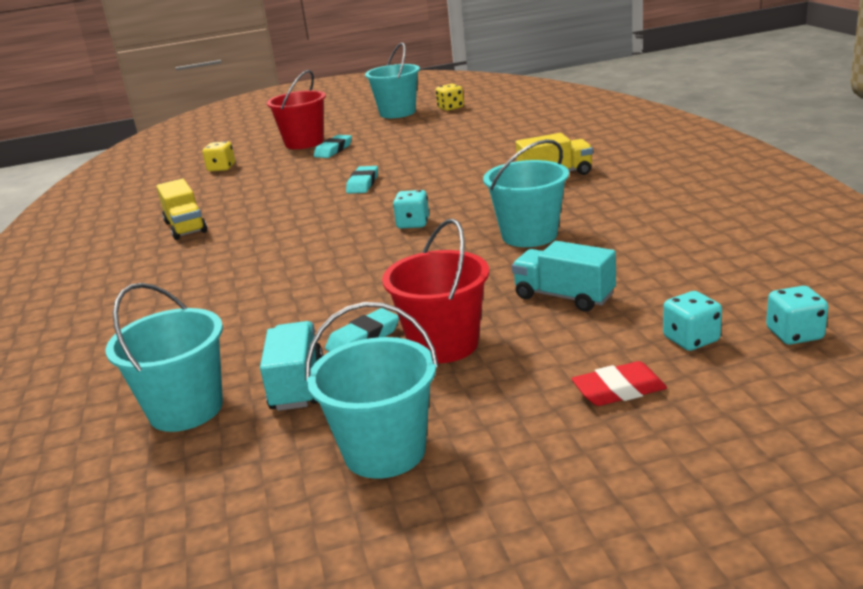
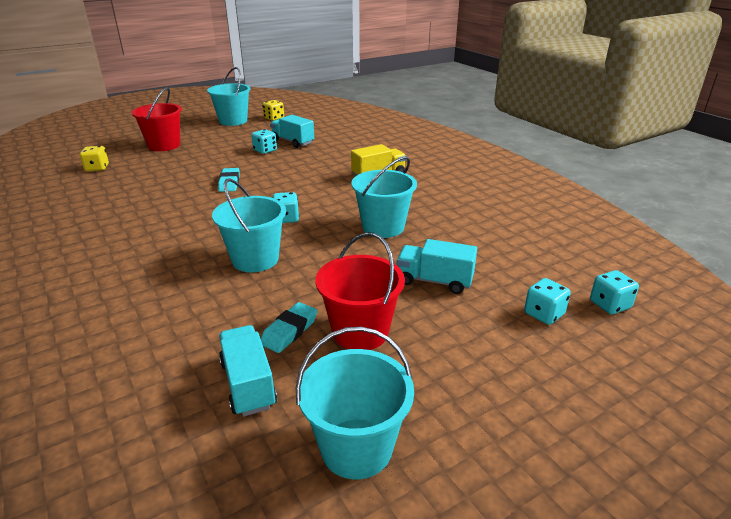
camera: 20 degrees left, 5 degrees up
turquoise bucket [106,283,223,432] -> turquoise bucket moved to [212,178,286,272]
yellow truck [156,179,207,240] -> none
turquoise eraser [314,135,352,158] -> none
red eraser [571,361,667,406] -> none
none -> turquoise dice [251,129,277,154]
none -> turquoise truck [270,115,314,148]

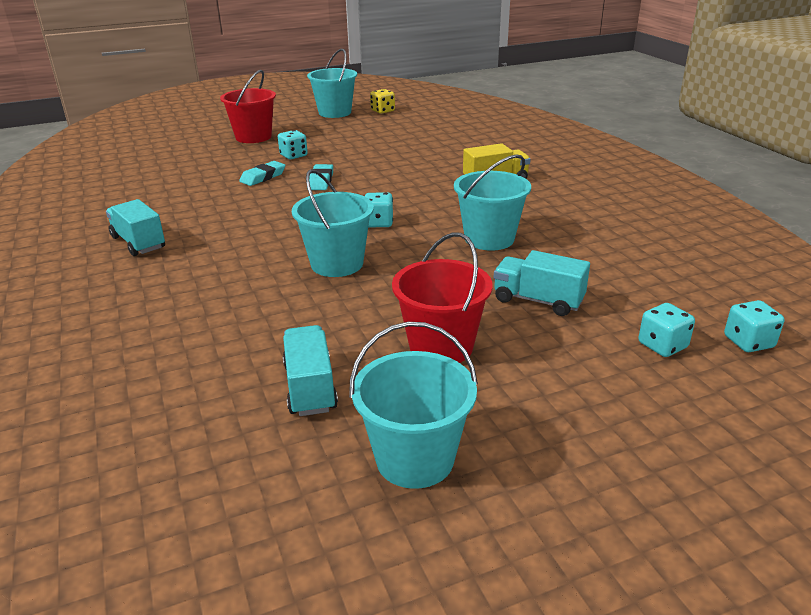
camera: 10 degrees right, 0 degrees up
yellow dice [80,146,109,171] -> none
turquoise dice [251,129,277,154] -> turquoise dice moved to [278,130,308,159]
turquoise eraser [261,302,317,353] -> turquoise eraser moved to [239,161,285,186]
turquoise truck [270,115,314,148] -> turquoise truck moved to [106,199,165,256]

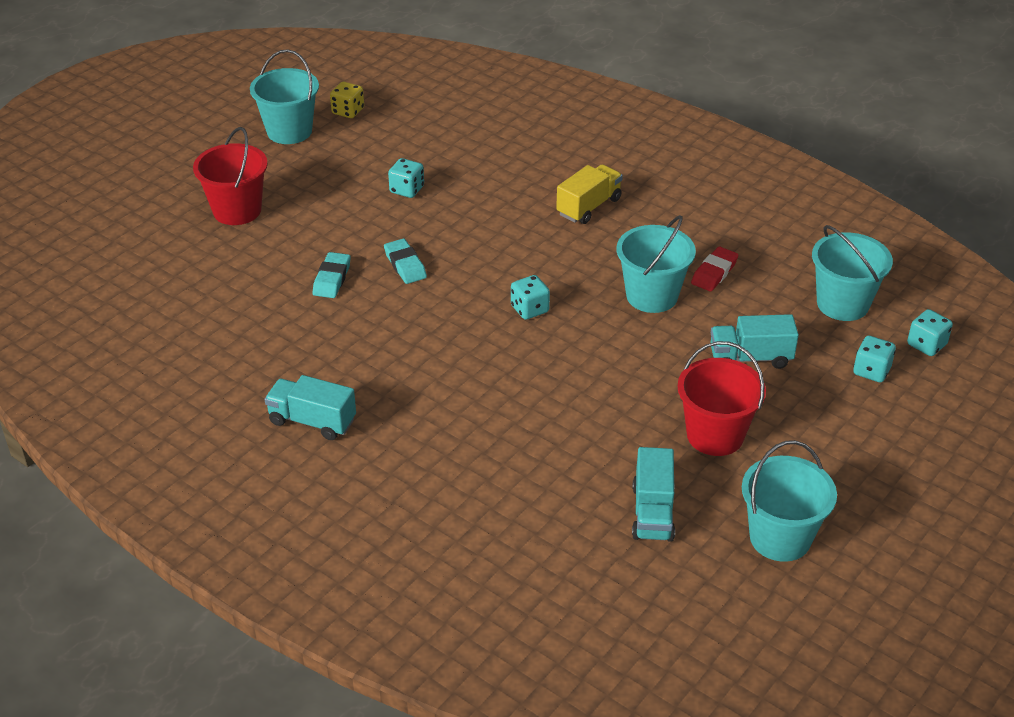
camera: 30 degrees left, 10 degrees up
turquoise dice [278,130,308,159] -> turquoise dice moved to [388,158,424,198]
turquoise truck [283,325,338,416] -> turquoise truck turned 135 degrees counterclockwise [632,447,675,542]
turquoise bucket [292,169,374,277] -> turquoise bucket moved to [812,225,893,321]
none -> red eraser [691,247,738,291]

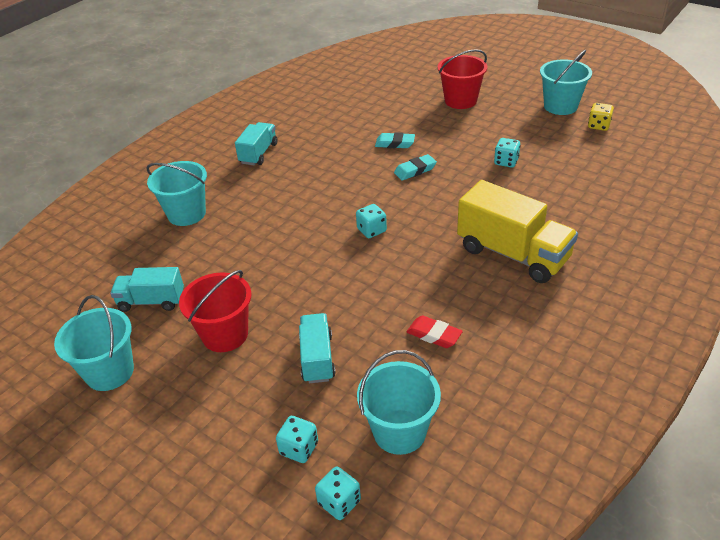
camera: 90 degrees right, 0 degrees up
yellow truck [556,164,623,224] -> yellow truck [457,180,578,283], size x1.73
turquoise bucket [617,215,696,313] -> turquoise bucket moved to [146,161,207,226]

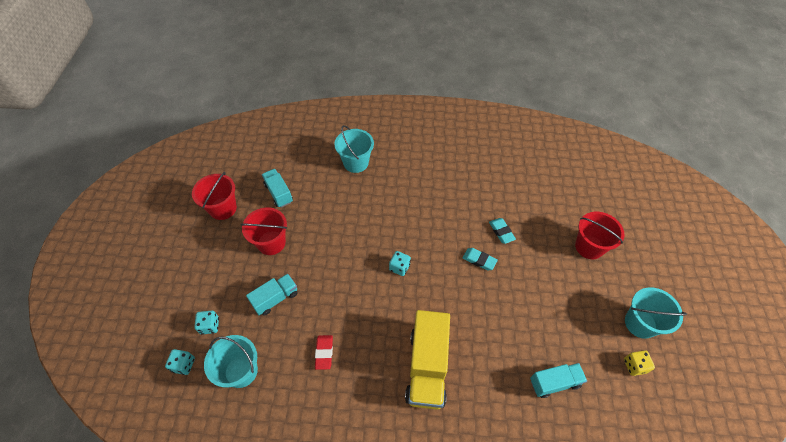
camera: 55 degrees right, 15 degrees up
turquoise bucket [54,295,134,391] -> red bucket [192,172,237,220]
turquoise truck [235,122,277,166] -> turquoise truck moved to [530,363,587,398]
turquoise dice [494,138,521,168] -> none

